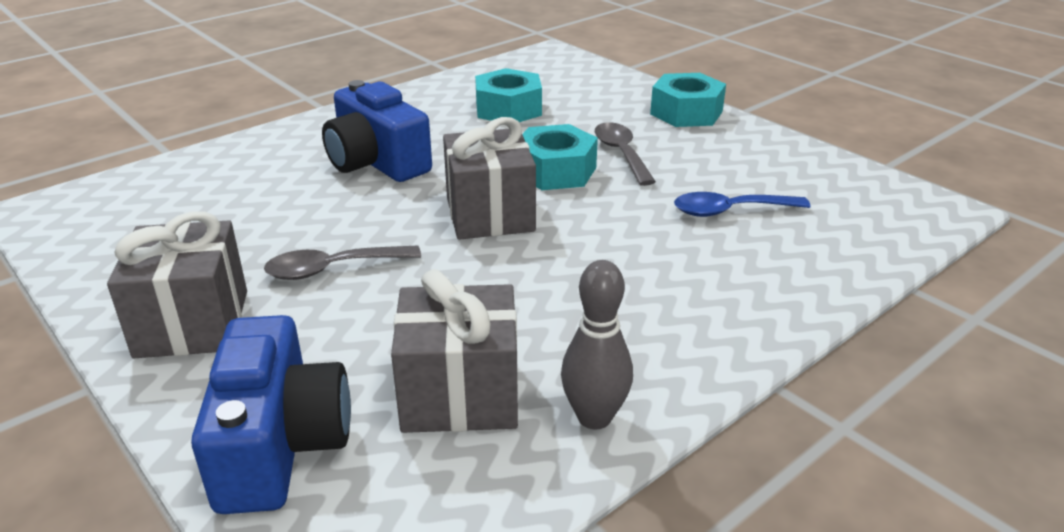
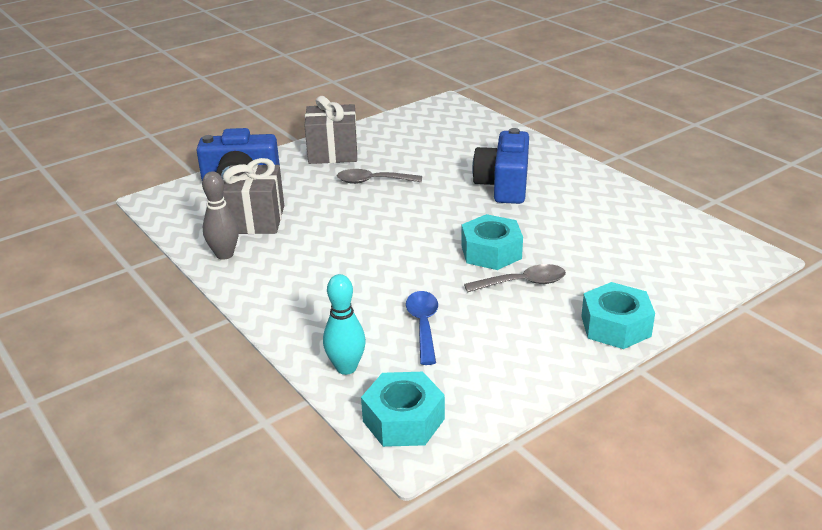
camera: 95 degrees right, 0 degrees up
grey spoon [264,245,421,280] -> grey spoon turned 75 degrees counterclockwise [337,169,422,184]
blue camera [322,80,432,182] -> blue camera turned 45 degrees counterclockwise [472,128,529,204]
grey gift [443,117,536,240] -> none
turquoise nut [475,68,542,122] -> turquoise nut moved to [361,372,445,447]
none -> turquoise bowling pin [323,274,366,375]

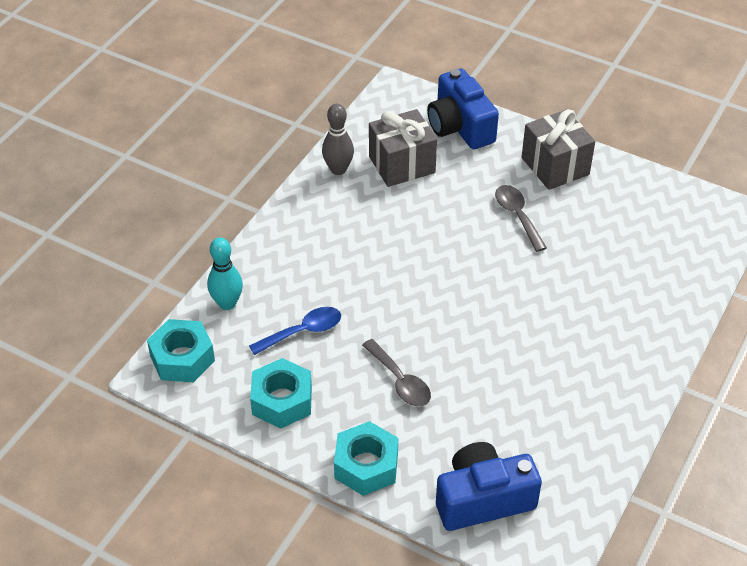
camera: 65 degrees right, 15 degrees up
turquoise nut [461,214,523,270] -> turquoise nut moved to [250,358,312,429]
blue camera [472,128,529,204] -> blue camera moved to [436,442,542,531]

